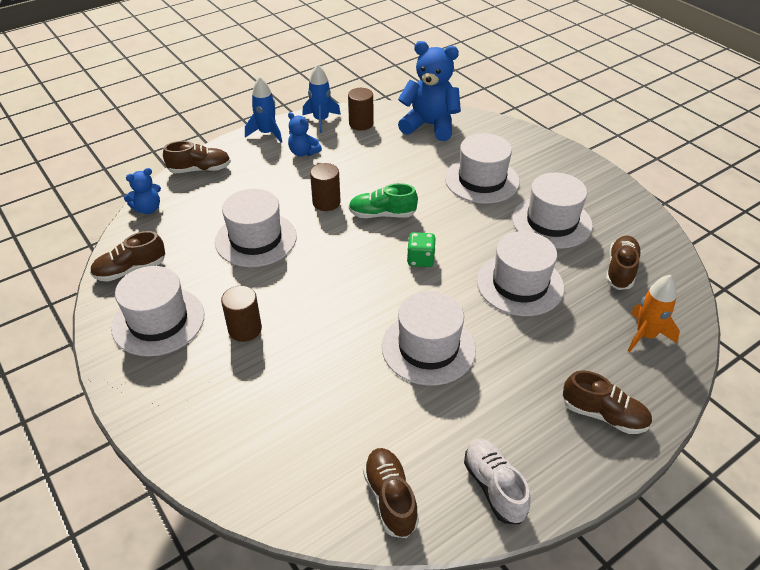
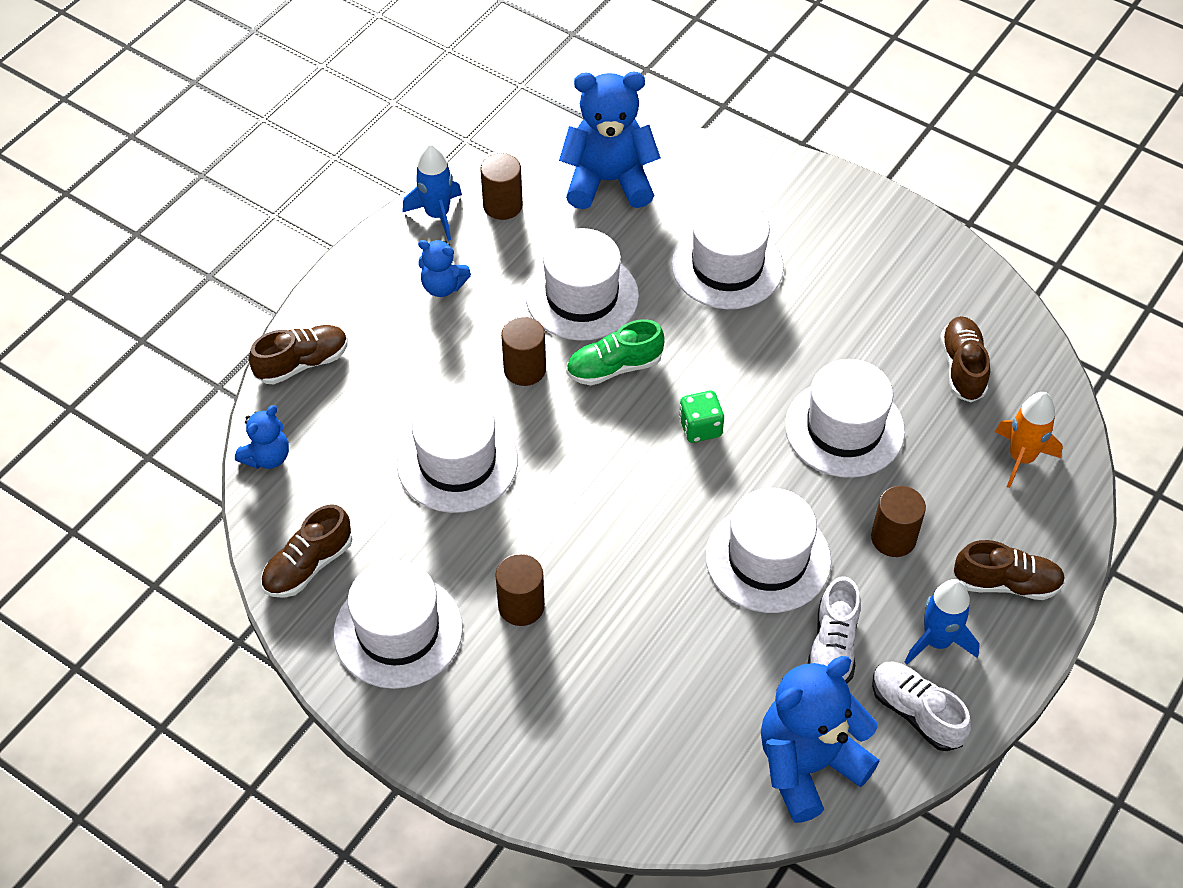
camera: 20 degrees left, 10 degrees up
blue rocket [245,76,282,143] -> blue rocket moved to [905,579,980,665]
brown shoe [363,448,419,538] -> blue teddy bear [761,656,880,823]
white hat [512,172,593,249] -> white hat moved to [526,228,639,341]
none -> white shoe [808,576,861,684]
none -> brown cylinder [871,486,926,557]

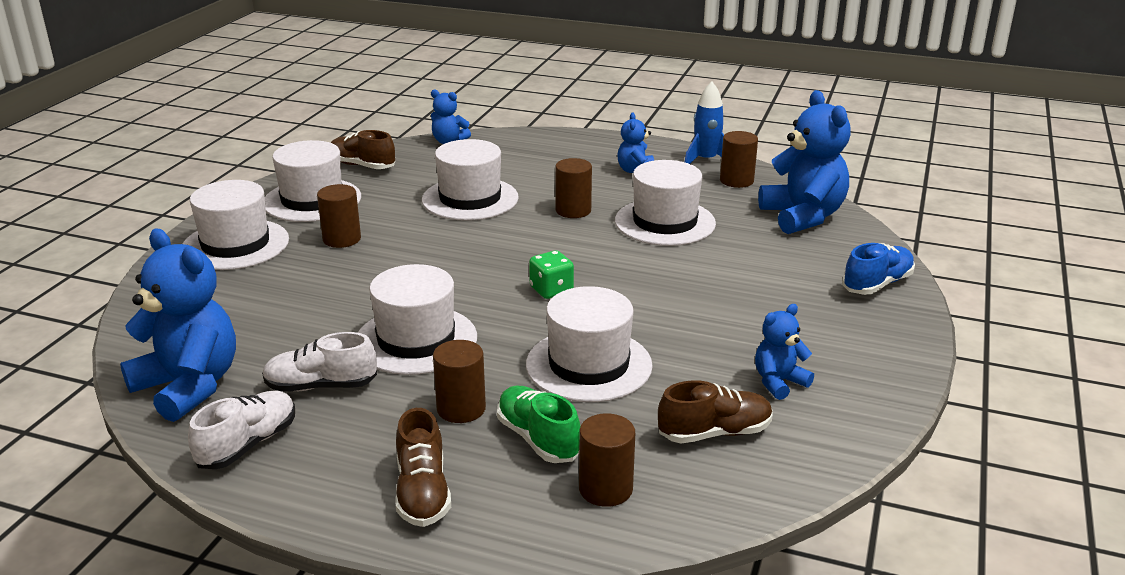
camera: 75 degrees right, 25 degrees down
brown shoe [249,325,348,385] -> none
green shoe [566,319,665,385] -> green shoe moved to [497,386,580,463]
white hat [672,199,784,309] -> white hat moved to [183,180,289,270]
blue rocket [905,579,980,665] -> none
orange rocket [995,392,1063,488] -> brown cylinder [579,413,635,507]
none -> blue teddy bear [755,304,814,400]
none -> blue shoe [842,243,915,295]

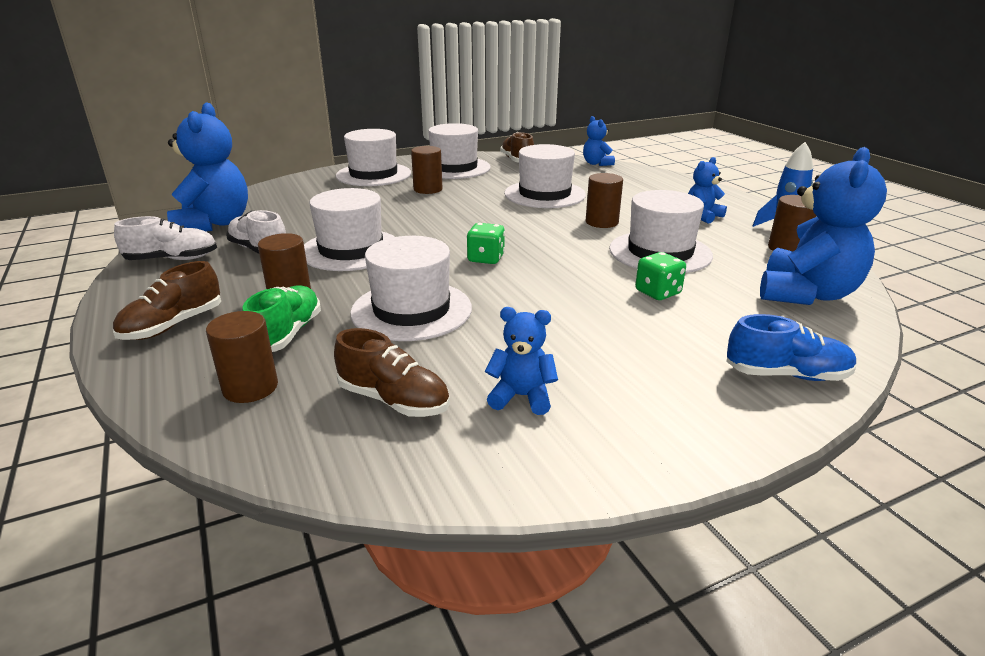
camera: 45 degrees right, 0 degrees up
none -> green dice [635,252,686,300]

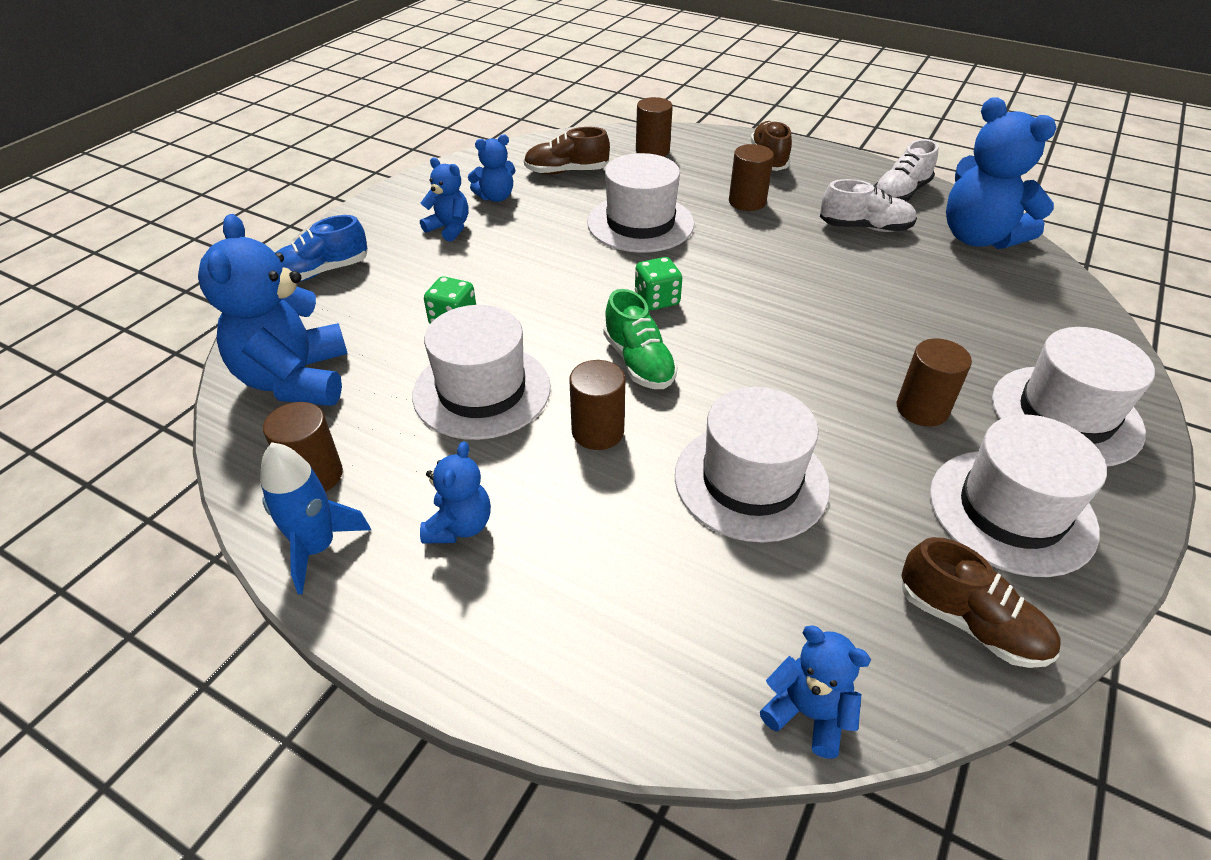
camera: 145 degrees right, 15 degrees up
green shoe [242,285,321,352] -> green shoe moved to [604,289,678,389]
white hat [304,188,395,271] -> none
none -> blue teddy bear [420,158,469,242]

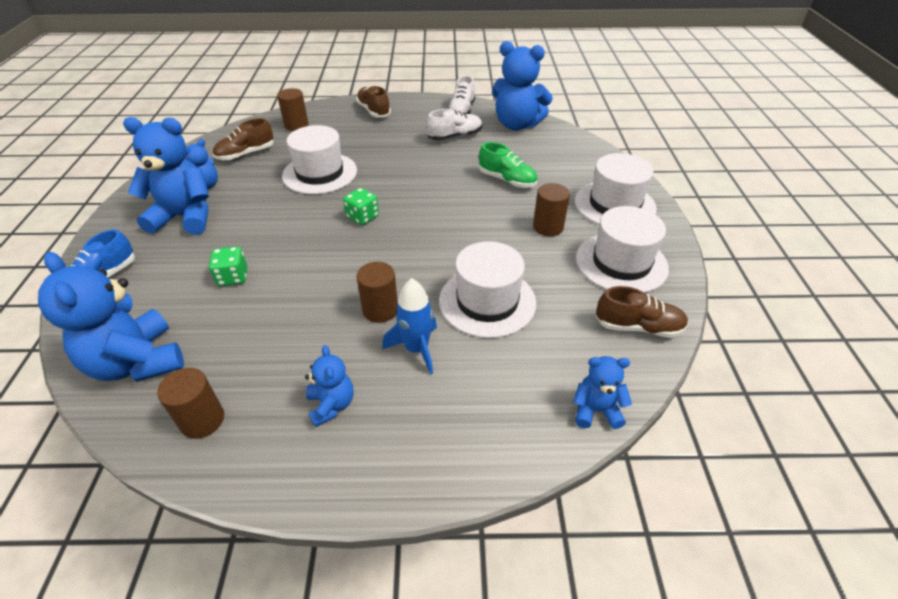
camera: 30 degrees left, 0 degrees up
blue rocket [260,442,371,594] -> blue rocket moved to [383,278,437,374]
white hat [412,305,551,440] -> none
blue teddy bear [420,158,469,242] -> blue teddy bear [123,117,209,235], size x1.94
green shoe [604,289,678,389] -> green shoe moved to [479,142,538,188]
brown cylinder [729,144,774,211] -> none

